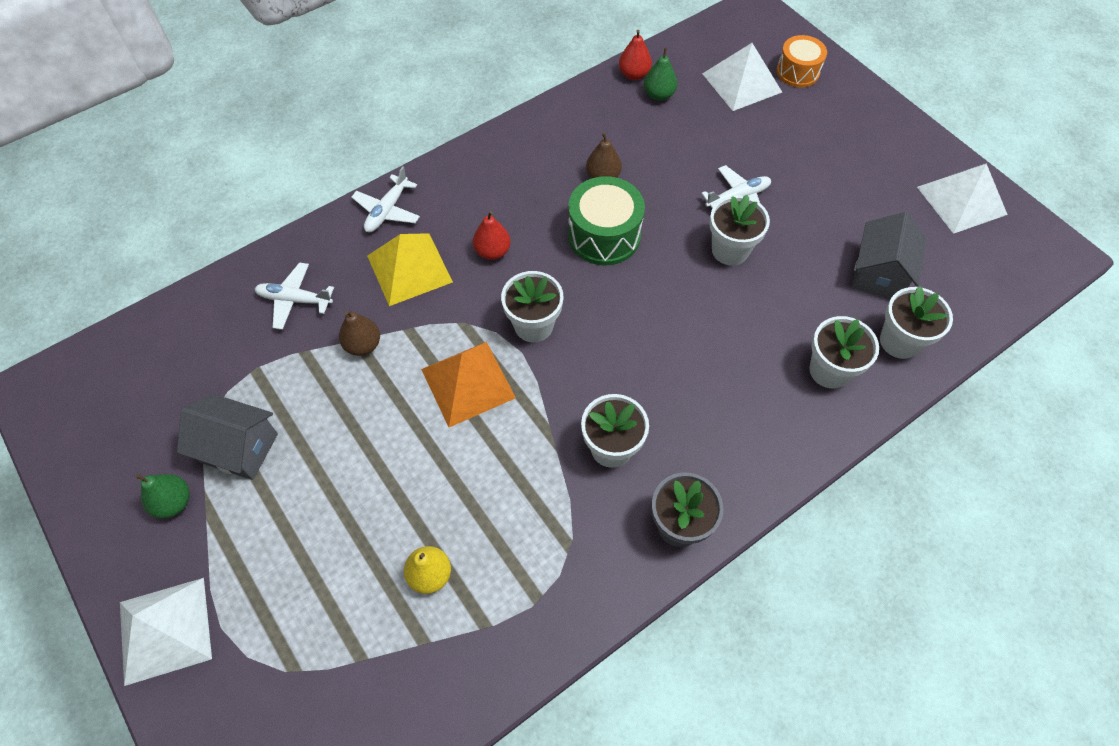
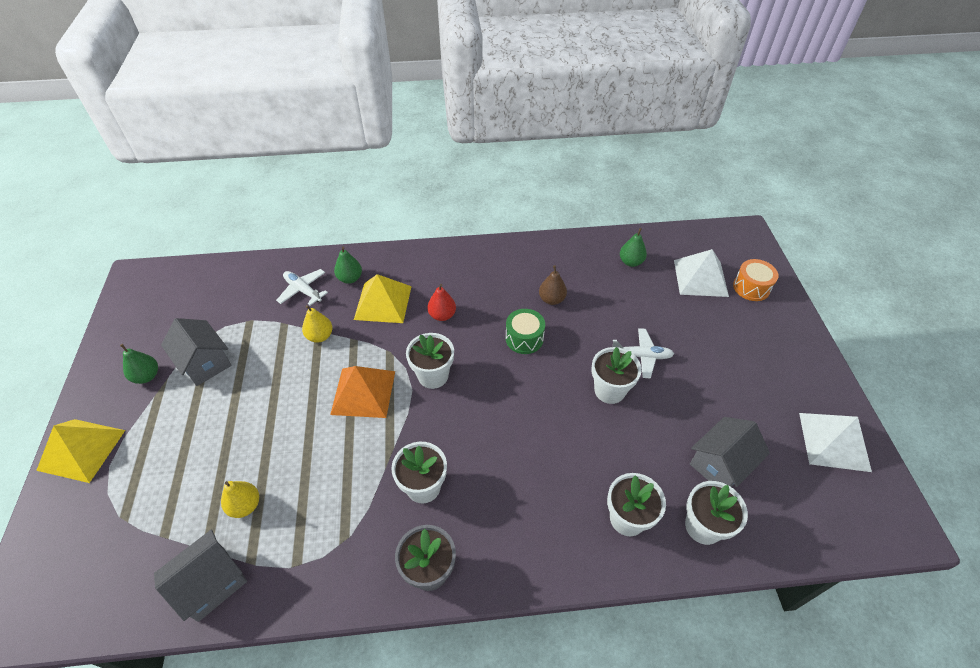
camera: 30 degrees right, 10 degrees down
white pyramid [120,578,212,686] -> yellow pyramid [36,419,125,483]
brown pear [339,311,380,356] -> yellow pear [302,305,333,343]
white plane [351,166,420,232] -> none
green drum [568,176,645,265] -> green drum [506,309,545,354], size x0.66
red pear [619,30,652,80] -> none
none -> grey house [154,530,247,622]
none -> green pear [334,246,362,284]

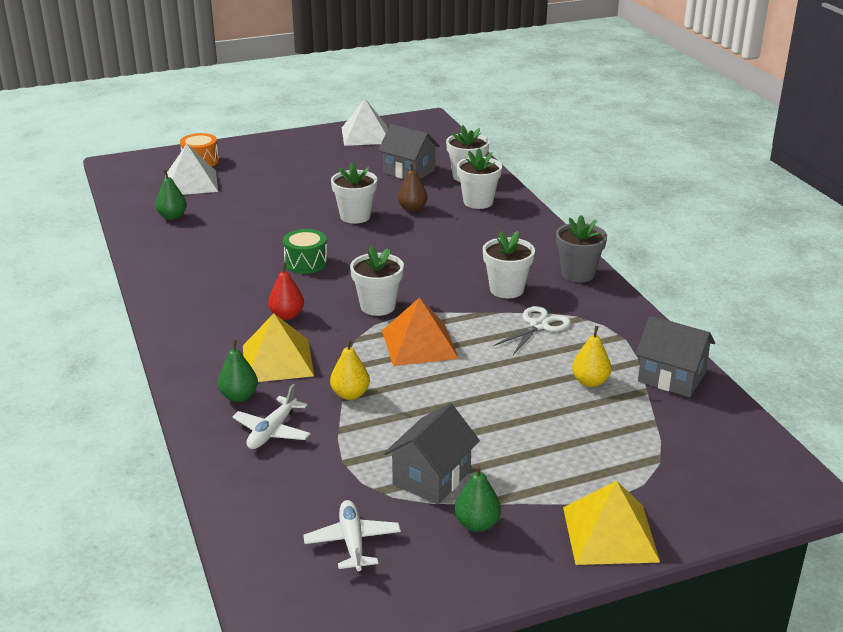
camera: 105 degrees left, 20 degrees down
brown pear [539,266,567,305] -> brown pear moved to [397,163,427,212]
white plane [613,328,674,379] -> white plane moved to [303,500,401,571]
none -> white scissors [494,306,571,355]

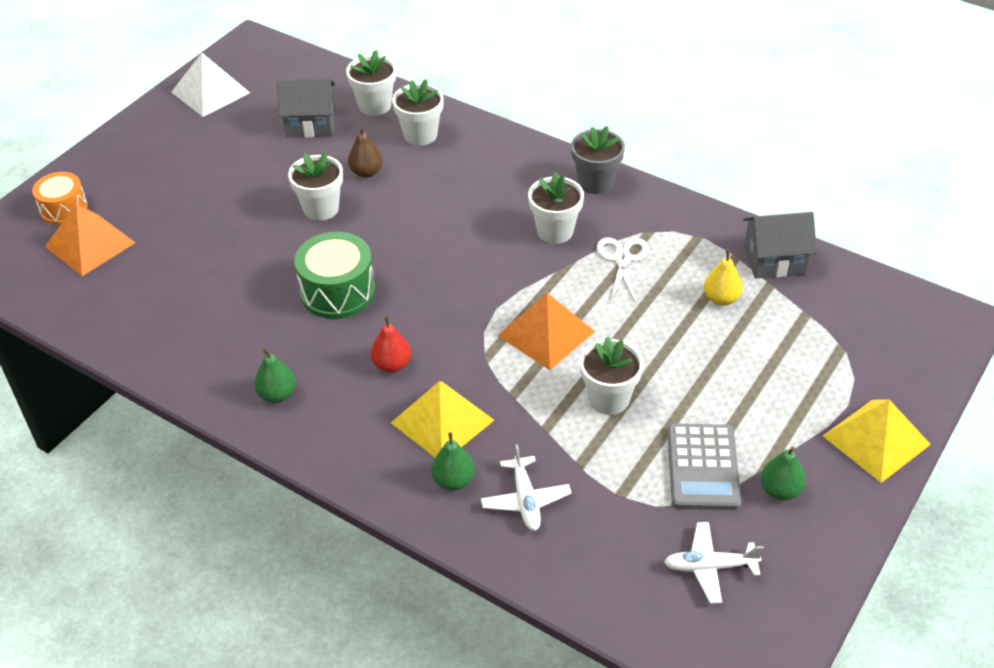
camera: 35 degrees left, 15 degrees up
green pear [155,170,187,220] -> green pear moved to [254,348,296,403]
white pyramid [165,144,218,195] -> orange pyramid [45,204,136,276]
green drum [283,229,328,274] -> green drum [294,232,375,319], size x1.50
white plane [303,500,401,571] -> white plane turned 45 degrees counterclockwise [664,522,764,604]
yellow pear [330,339,370,400] -> none
white flower pot [350,245,404,316] -> white flower pot moved to [580,336,644,415]
grey house [384,403,480,504] -> grey calculator [667,424,741,510]

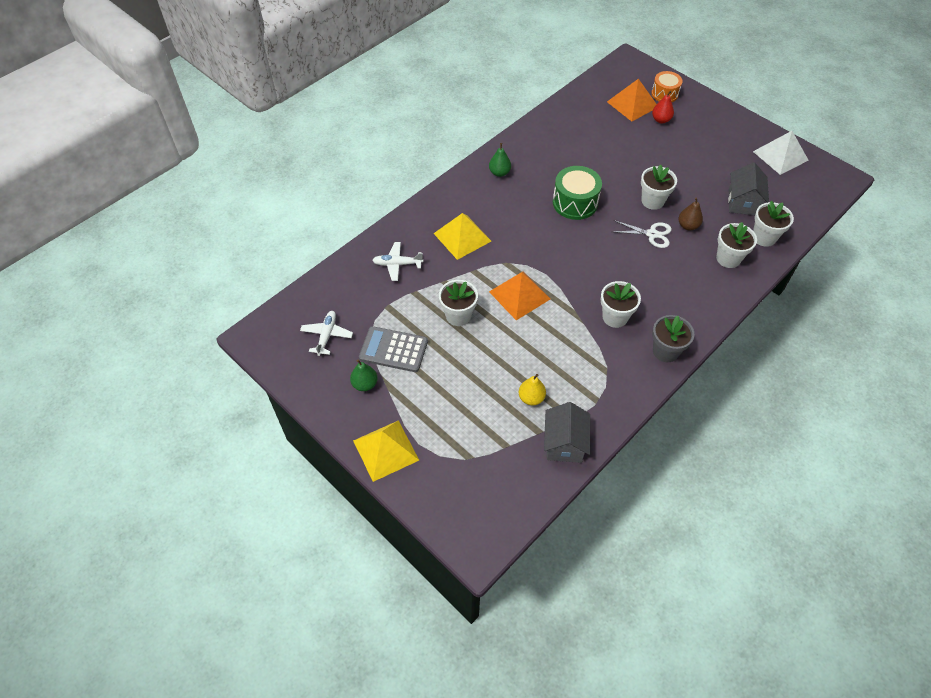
camera: 100 degrees right, 10 degrees up
red pear [371,316,411,373] -> red pear moved to [652,91,674,123]
green pear [431,432,475,491] -> none
white scissors [597,238,649,303] -> white scissors moved to [614,220,671,248]

